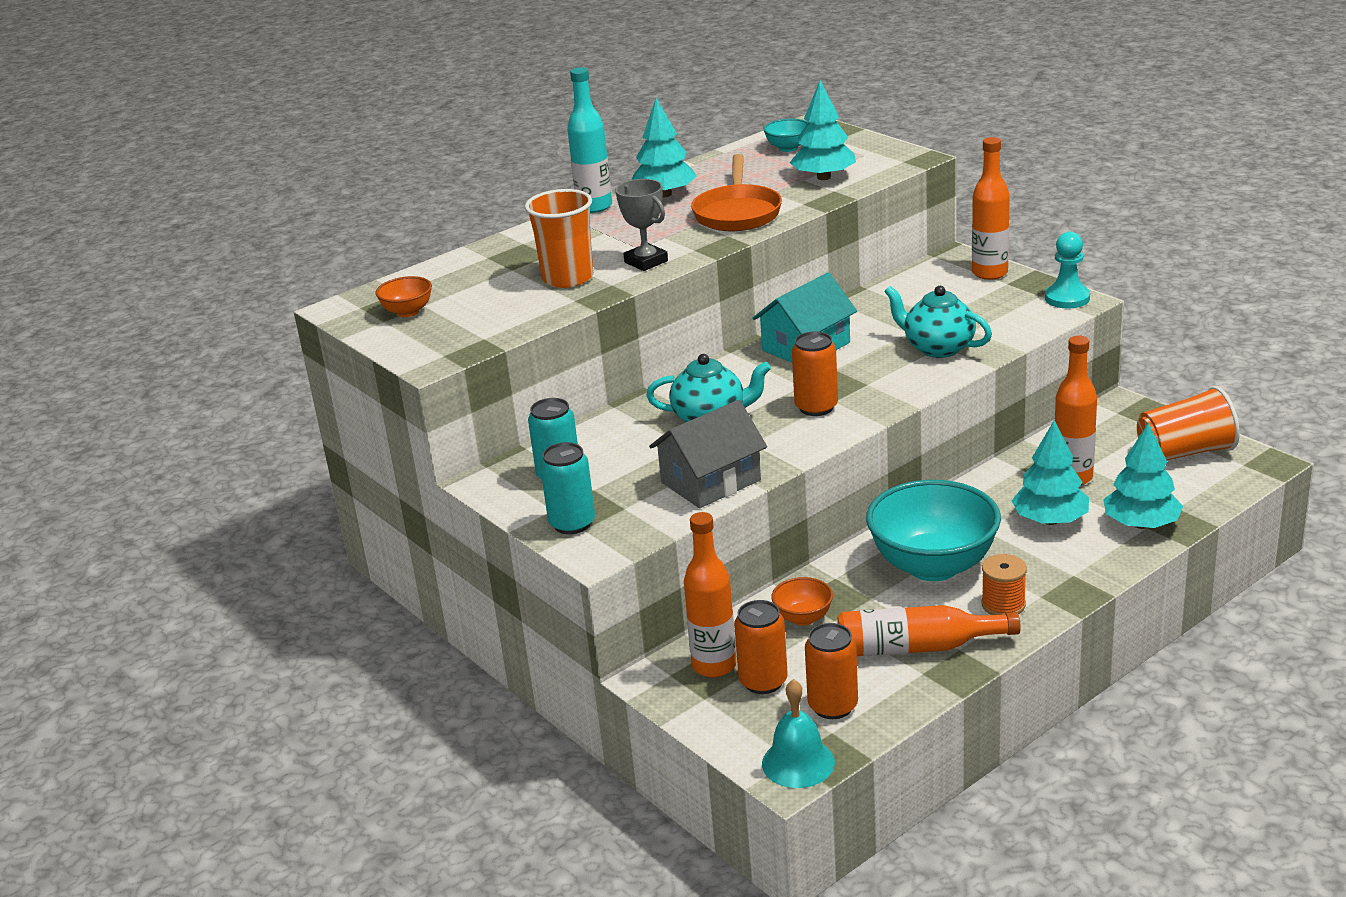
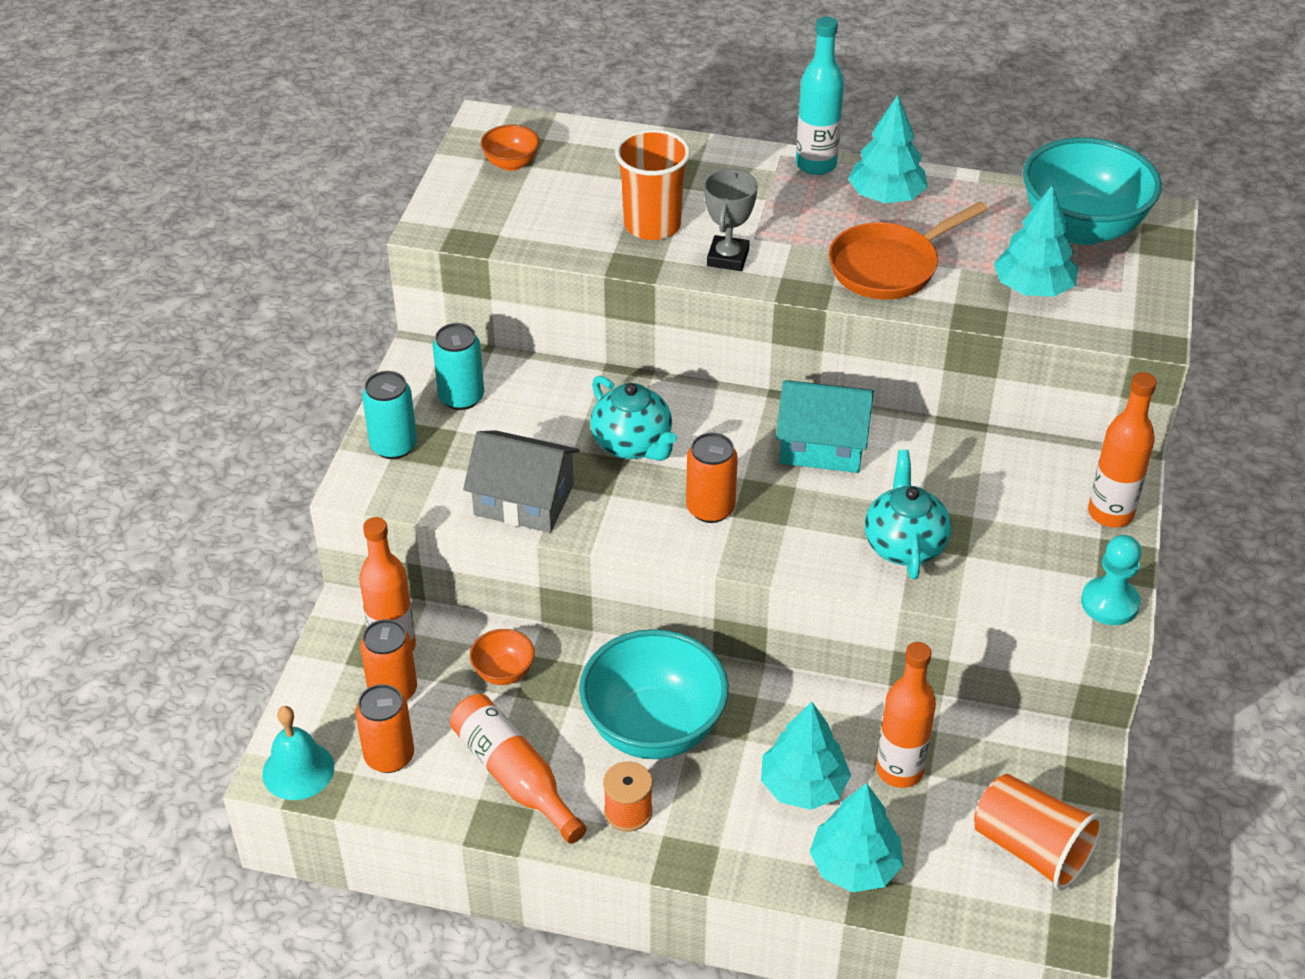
camera: 50 degrees right, 15 degrees up
turquoise bowl [763,119,807,152] -> turquoise bowl [1023,137,1162,245], size x2.21

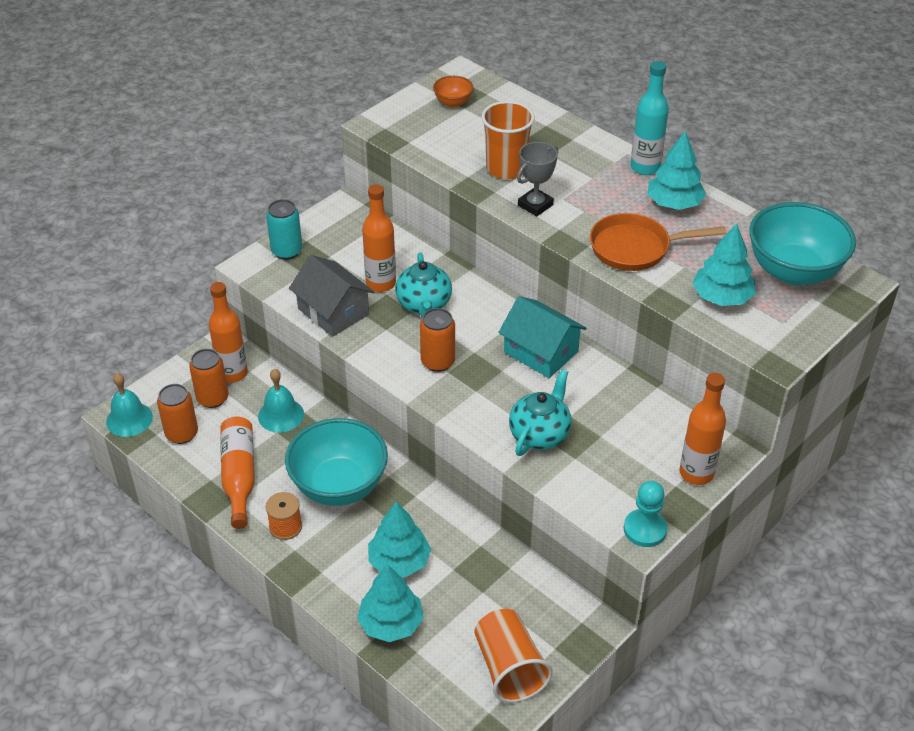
camera: 30 degrees right, 0 degrees up
turquoise can [433,323,484,410] -> none
orange bowl [470,629,535,685] -> turquoise bell [258,369,304,433]
orange bottle [876,642,936,788] -> orange bottle moved to [362,184,396,292]

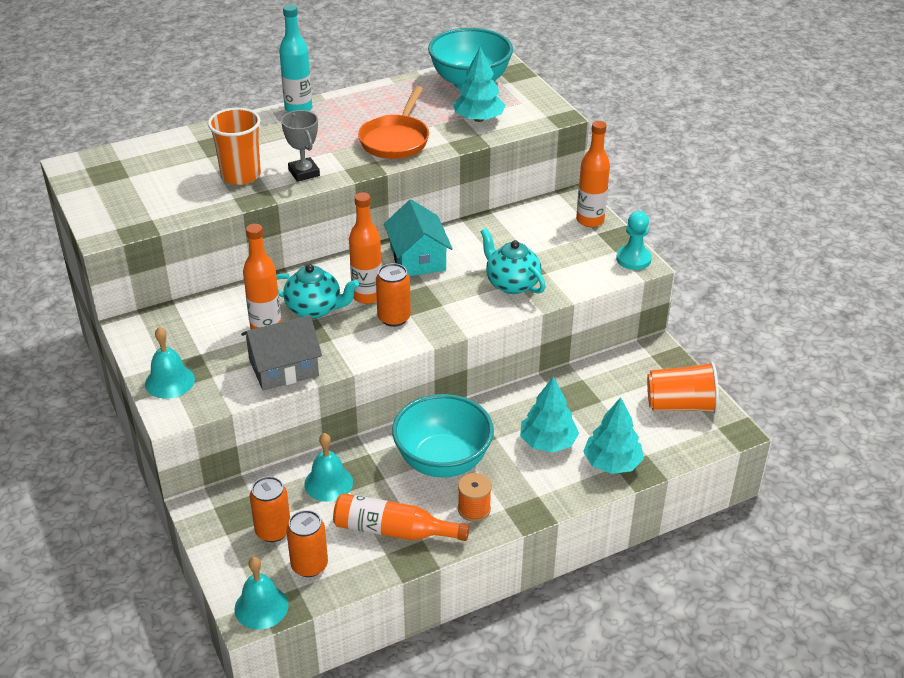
camera: 70 degrees left, 5 degrees down
orange bottle [209,282,248,383] -> orange bottle moved to [349,192,382,304]
turquoise can [266,199,302,260] -> turquoise bell [145,327,195,399]
orange bowl [433,76,474,108] -> none
turquoise house [498,296,587,378] -> turquoise house turned 75 degrees counterclockwise [384,200,453,276]
turquoise tree [647,131,706,210] -> none

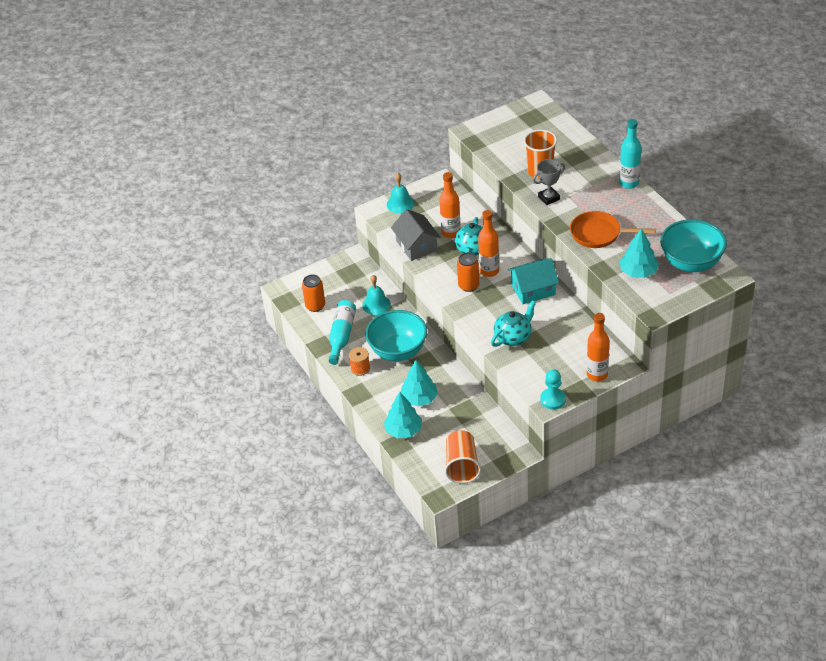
camera: 90 degrees right, 5 degrees up
turquoise bell [234,557,289,630] -> none
orange can [249,476,290,542] -> none
orange bottle [333,493,469,541] -> turquoise bottle [329,300,356,365]

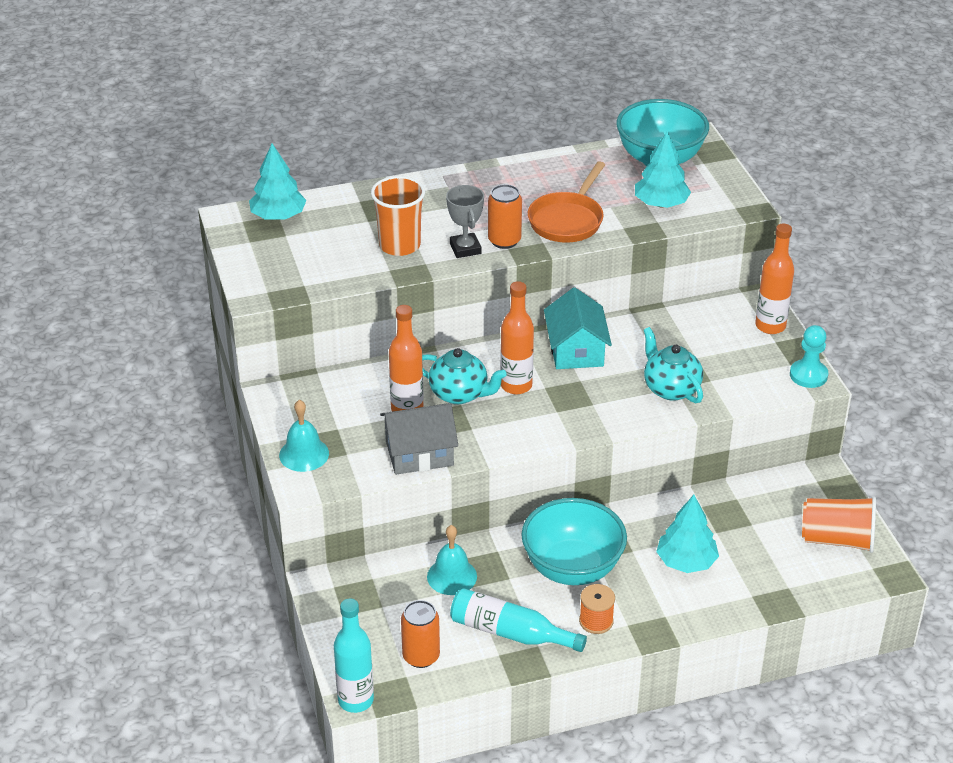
camera: 80 degrees left, 5 degrees down
turquoise tree [384,392,422,438] -> turquoise tree moved to [249,143,307,220]
orange can [457,253,479,292] -> orange can moved to [488,184,522,249]
turquoise bottle [619,119,641,189] -> turquoise bottle moved to [334,599,374,713]

